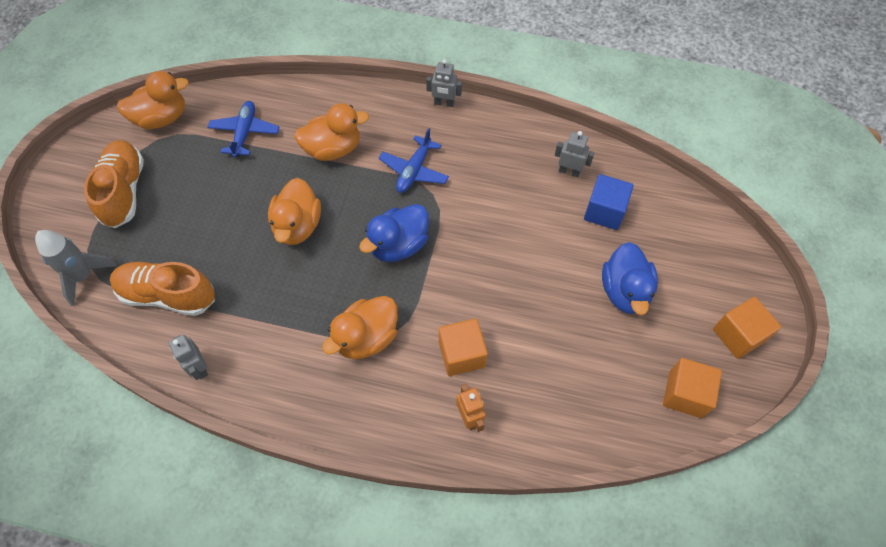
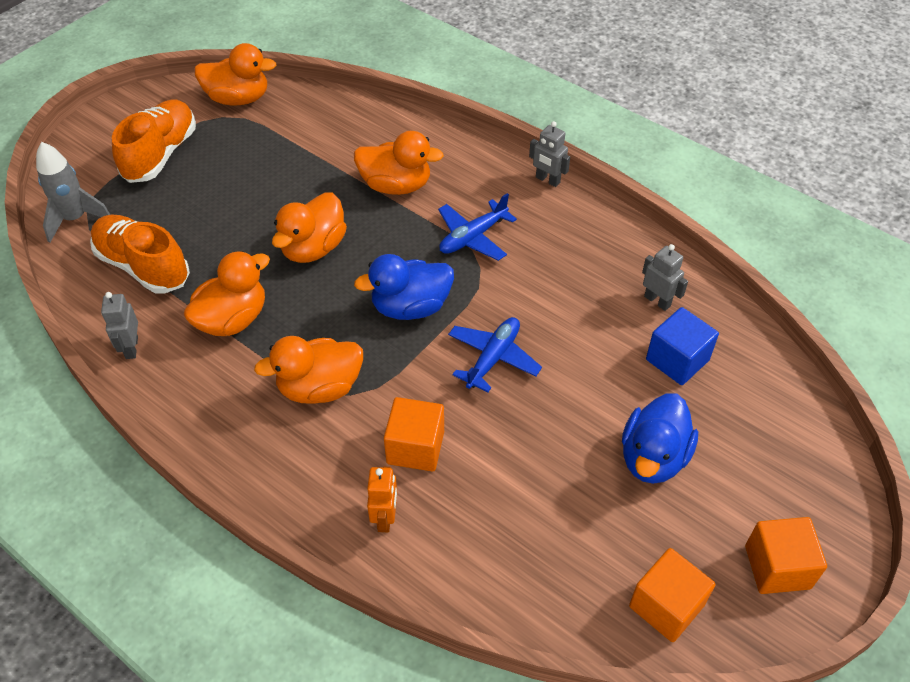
camera: 25 degrees right, 10 degrees down
blue plane [207,101,279,158] -> blue plane moved to [448,317,542,392]
none -> orange duck [183,251,270,336]

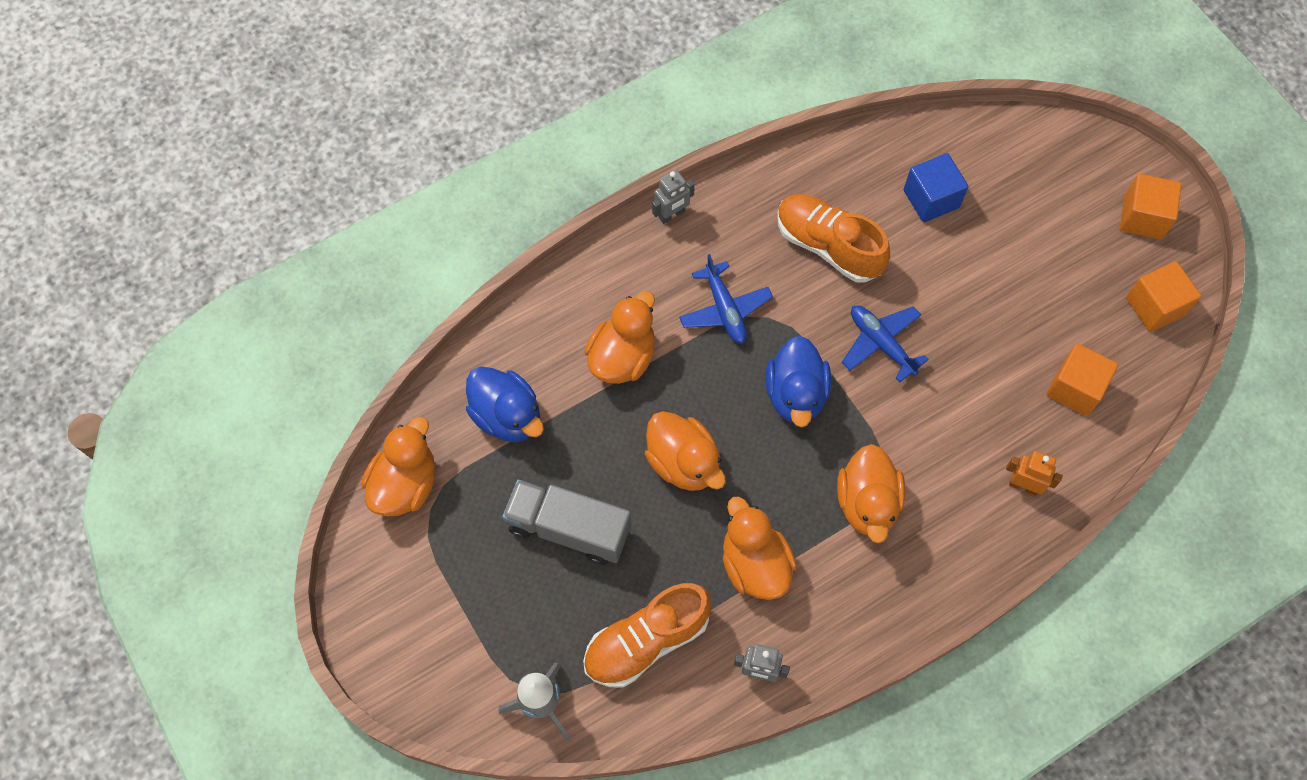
camera: 70 degrees left, 15 degrees up
orange shoe [112,99,196,183] -> orange shoe moved to [777,194,890,283]
orange cube [384,397,444,472] -> orange cube moved to [1046,343,1118,416]
blue duck [622,393,698,484] -> blue duck moved to [466,367,544,442]
grey robot [642,244,688,311] -> none
none -> grey truck [502,480,631,565]

